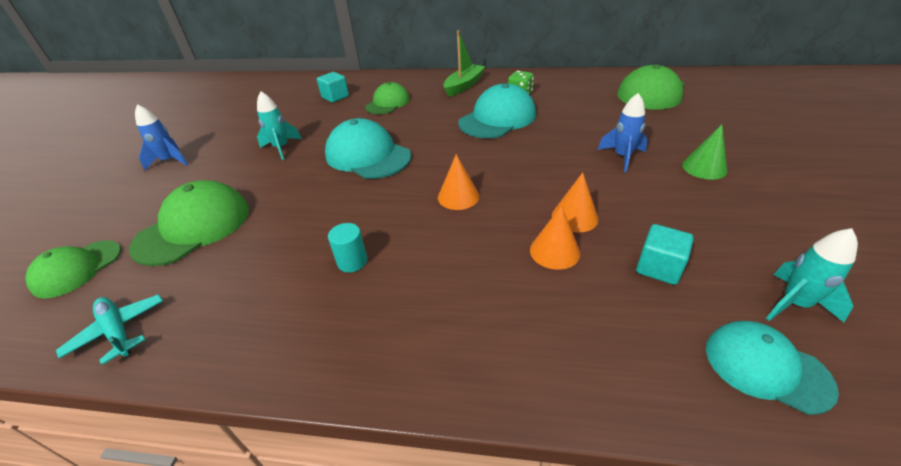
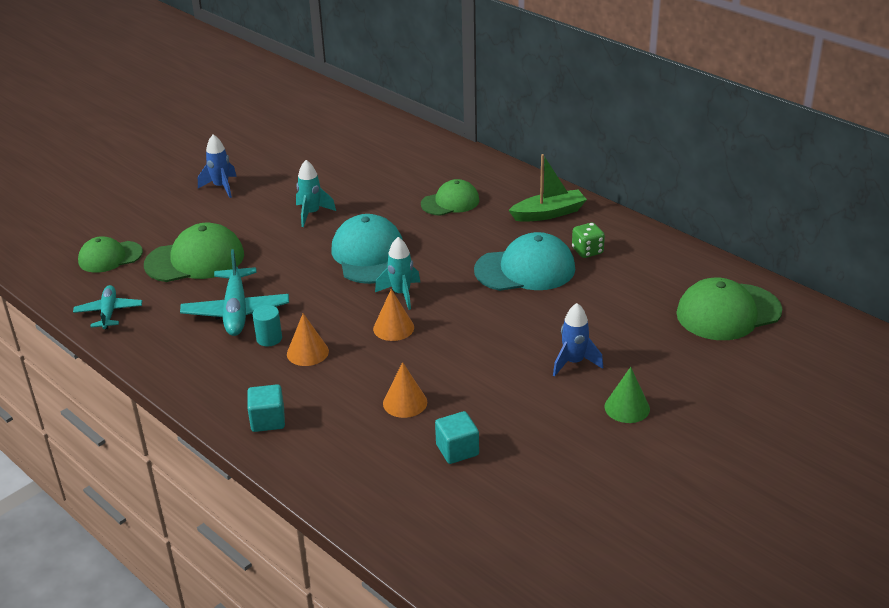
camera: 35 degrees right, 5 degrees down
turquoise cube [317,72,349,103] -> turquoise cube moved to [247,384,285,432]
orange cone [552,172,599,233] -> orange cone moved to [287,313,329,366]
turquoise cap [706,321,839,415] -> none
turquoise rocket [766,228,858,322] -> turquoise rocket moved to [375,237,420,310]
none -> turquoise plane [180,249,289,336]

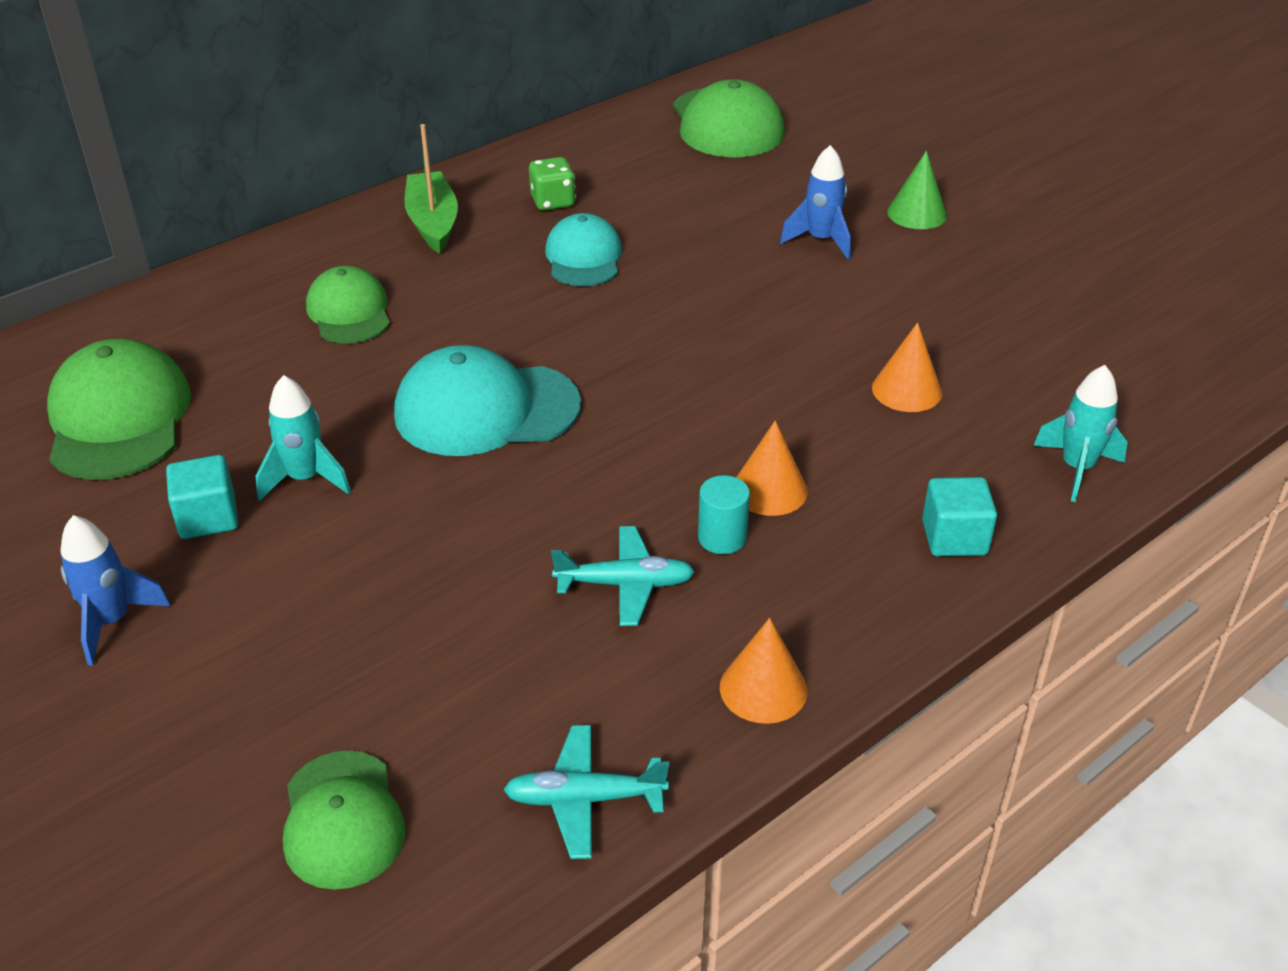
camera: 85 degrees left, 5 degrees up
green cap [144,222,244,282] -> green cap moved to [47,339,191,480]
turquoise plane [180,249,289,336] -> turquoise plane [551,526,695,626], size x0.63
orange cone [373,289,414,341] -> orange cone moved to [720,618,807,724]
turquoise rocket [375,237,420,310] -> turquoise rocket moved to [1033,365,1128,502]
turquoise cube [435,411,479,464] -> turquoise cube moved to [166,455,238,539]
turquoise cap [474,232,575,291] -> turquoise cap [545,213,622,286], size x0.65

